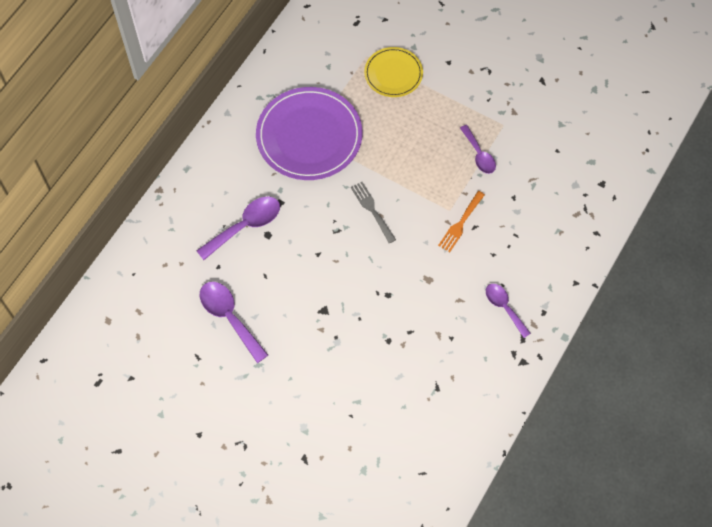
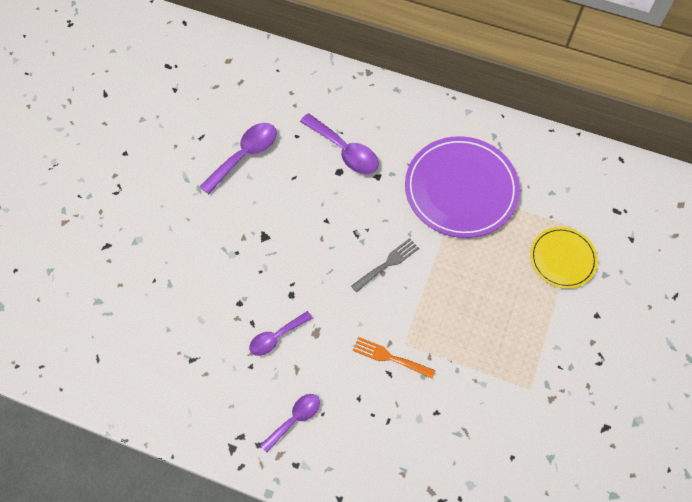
camera: 80 degrees right, 0 degrees up
purple spoon [460,125,496,174] -> purple spoon moved to [249,311,313,356]

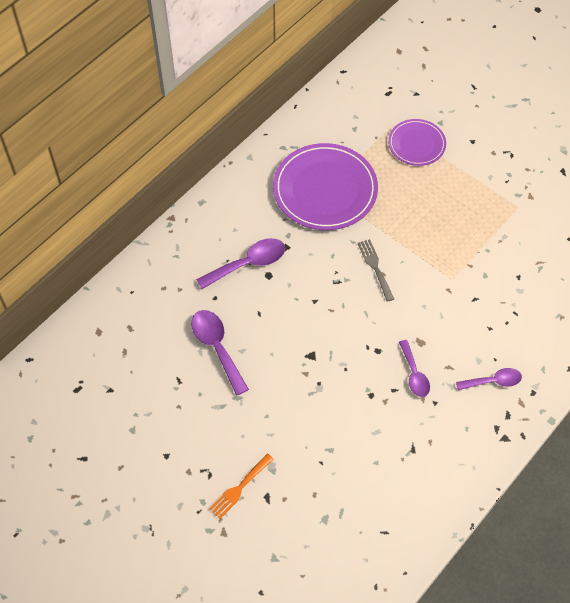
camera: 70 degrees left, 5 degrees down
purple spoon [260,394,320,452] -> purple spoon turned 105 degrees clockwise [456,368,522,390]
orange fork [353,337,435,379] -> orange fork moved to [209,453,274,519]
yellow plate [530,227,598,289] -> purple plate [388,119,446,166]

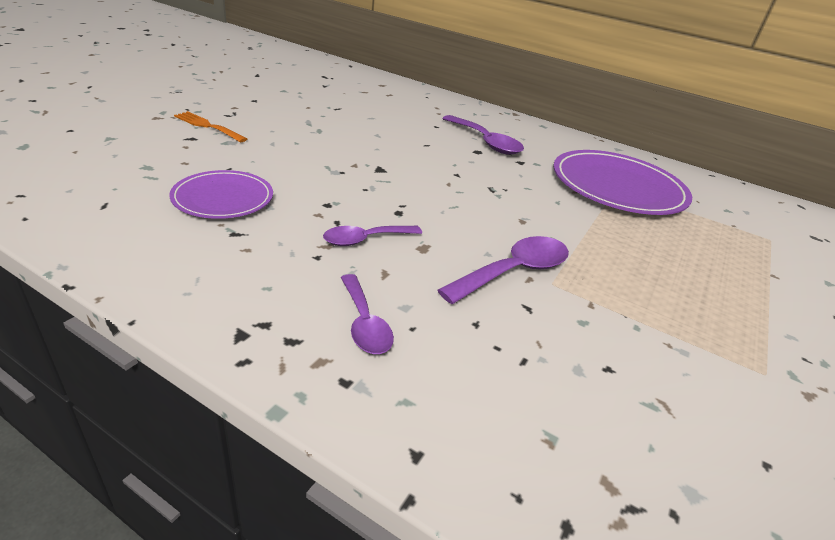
camera: 75 degrees right, 25 degrees down
purple spoon [191,310,249,396] -> purple spoon moved to [438,236,569,304]
grey fork [357,239,394,302] -> none
purple plate [388,119,446,166] -> purple plate moved to [169,170,273,219]

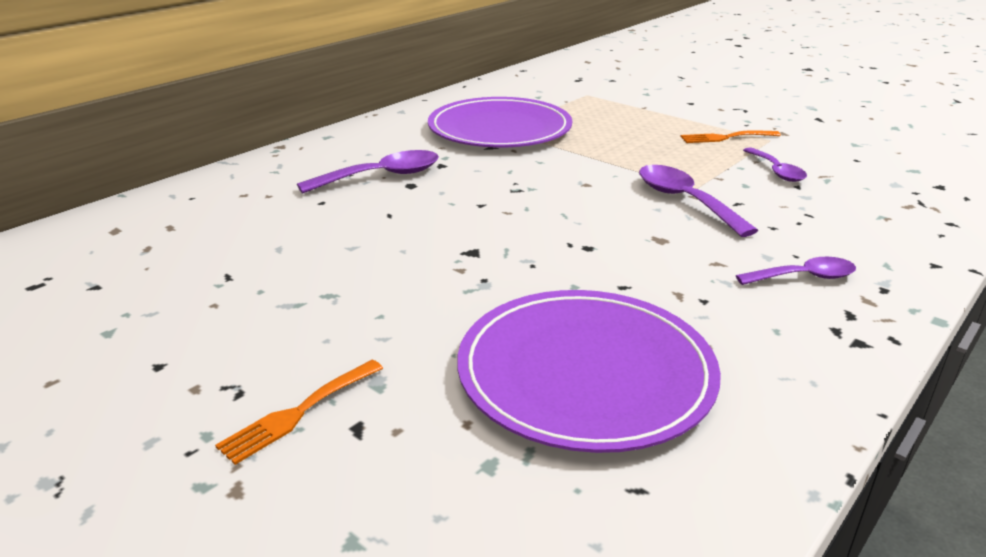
camera: 75 degrees left, 5 degrees down
purple plate [169,170,273,219] -> purple plate [457,290,721,453], size x1.77
purple spoon [323,226,422,246] -> purple spoon moved to [743,148,807,182]
none -> orange fork [680,130,781,143]

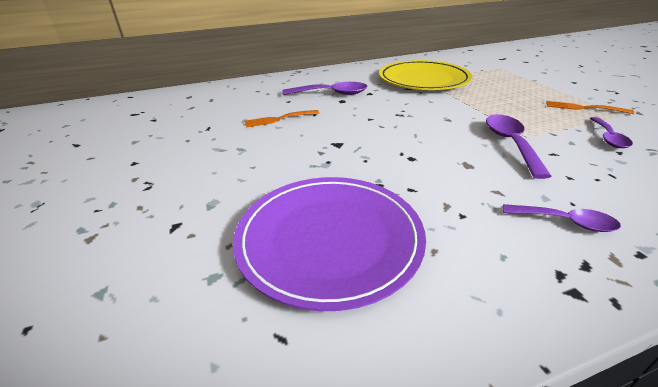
camera: 30 degrees right, 5 degrees up
orange fork [215,360,383,465] -> orange fork moved to [245,110,319,128]
purple plate [428,97,572,147] -> yellow plate [379,60,472,90]

